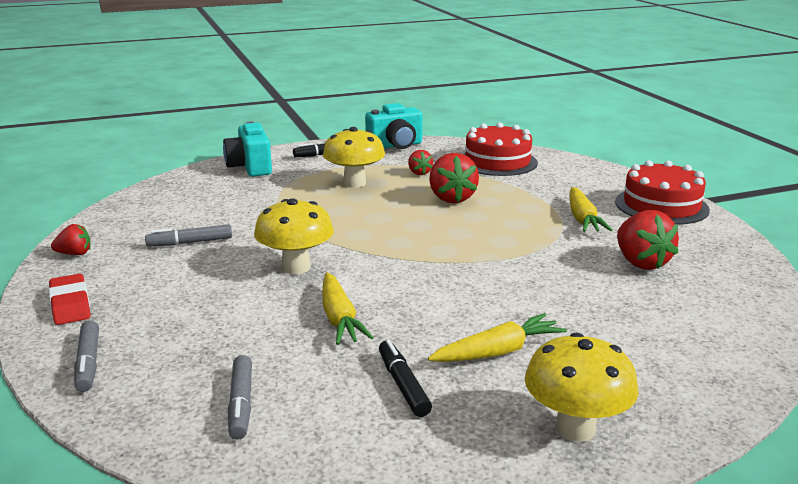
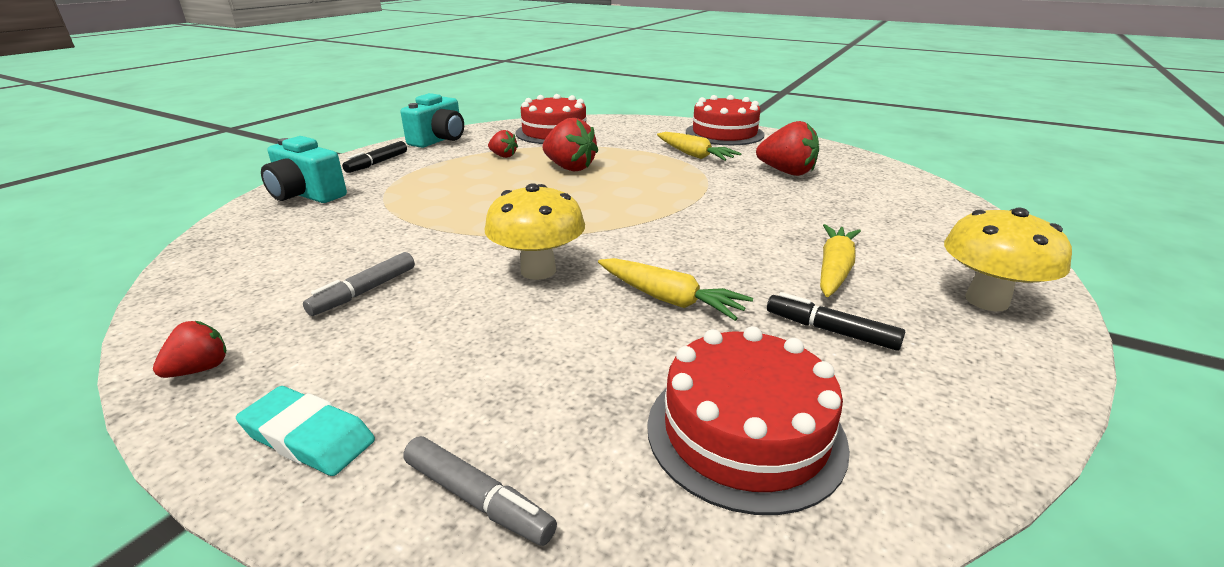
camera: 40 degrees left, 5 degrees up
red eraser [49,274,91,325] -> turquoise eraser [236,386,375,476]
grey marker [228,355,252,440] -> red cake [647,326,850,515]
yellow mushroom [323,127,385,188] -> none

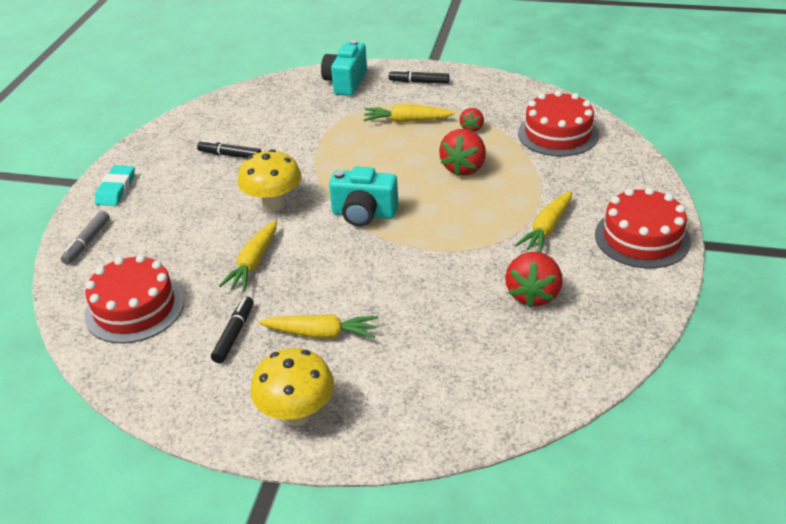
camera: 75 degrees right, 10 degrees up
red strawberry [153,321,226,378] -> none
grey marker [303,252,415,316] -> black marker [197,140,262,158]
turquoise camera [401,93,464,148] -> turquoise camera moved to [329,166,398,227]
none -> yellow carrot [364,104,454,123]

